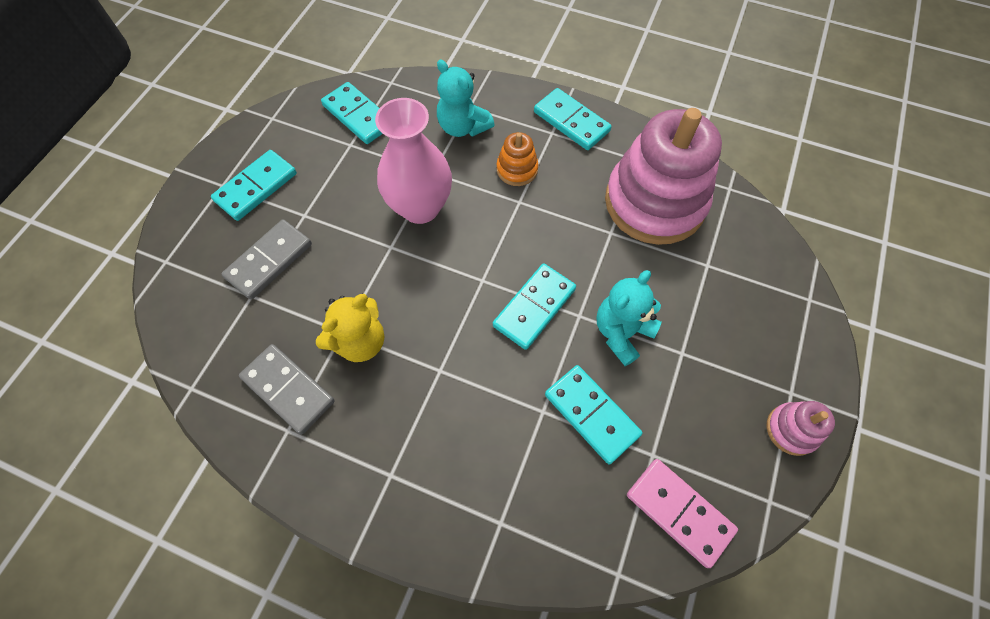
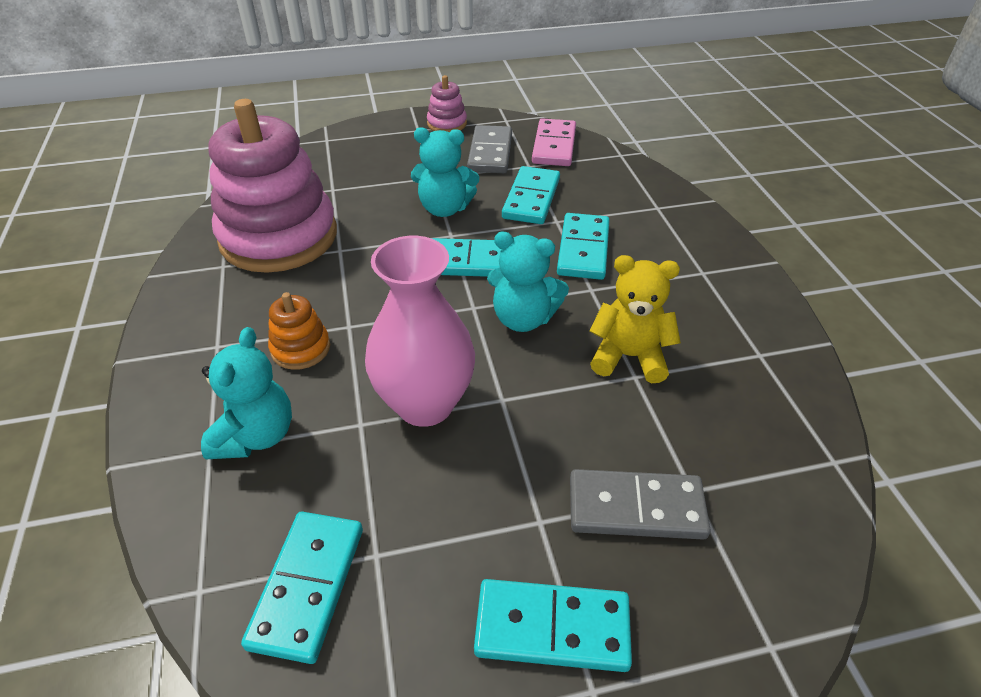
camera: 125 degrees left, 20 degrees down
grey domino [239,344,335,435] -> grey domino moved to [467,125,512,173]
turquoise domino [534,88,612,150] -> turquoise domino moved to [557,213,610,280]
none -> turquoise teddy bear [487,232,569,332]

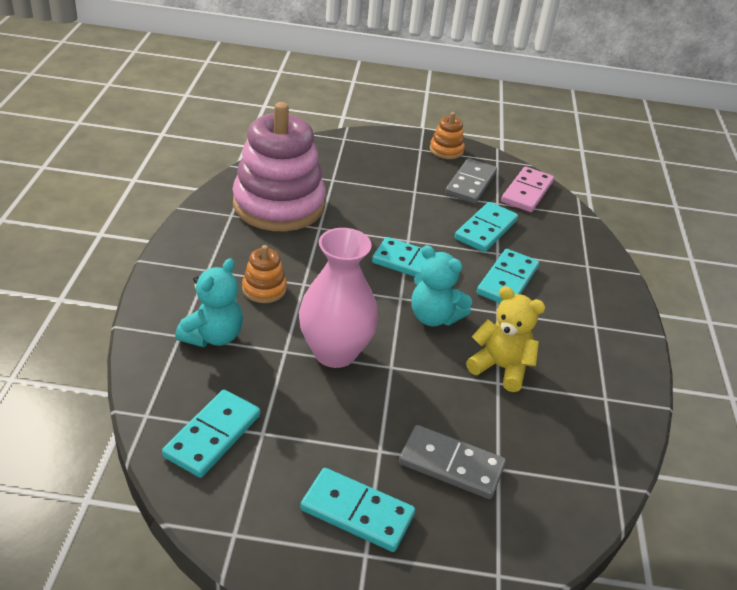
camera: 15 degrees right, 5 degrees down
turquoise teddy bear [411,127,479,217] -> none
pink stacking toy [427,75,467,132] -> orange stacking toy [430,112,465,159]

